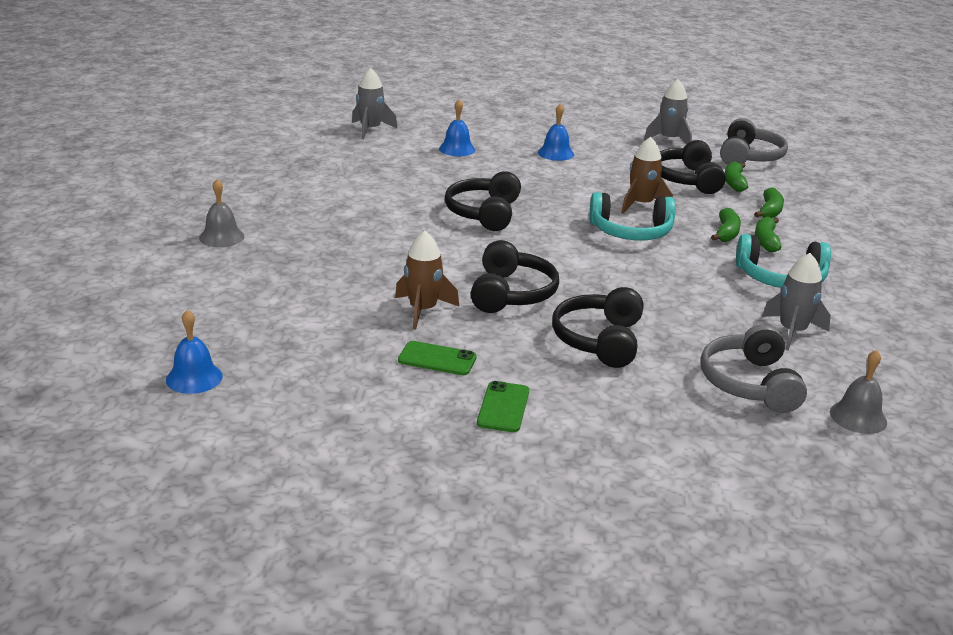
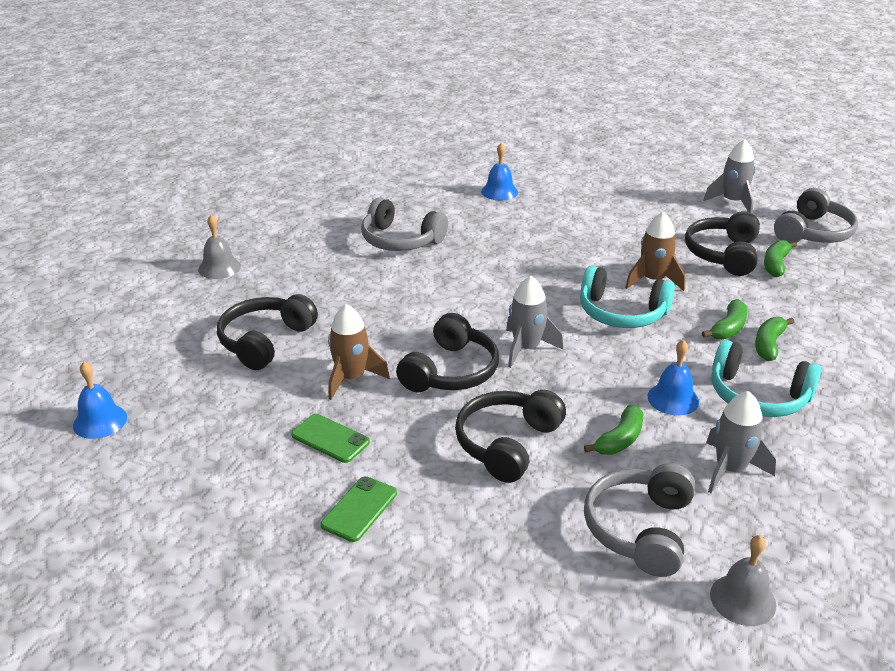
camera: 20 degrees right, 5 degrees up
grey rocket [352,68,398,140] -> grey rocket moved to [506,276,563,368]
black headphones [445,171,521,231] -> black headphones moved to [217,294,318,370]
blue bell [538,103,574,161] -> blue bell moved to [648,340,699,415]
green banana [754,188,784,218] -> green banana moved to [584,405,643,455]
none -> grey headphones [361,198,448,251]

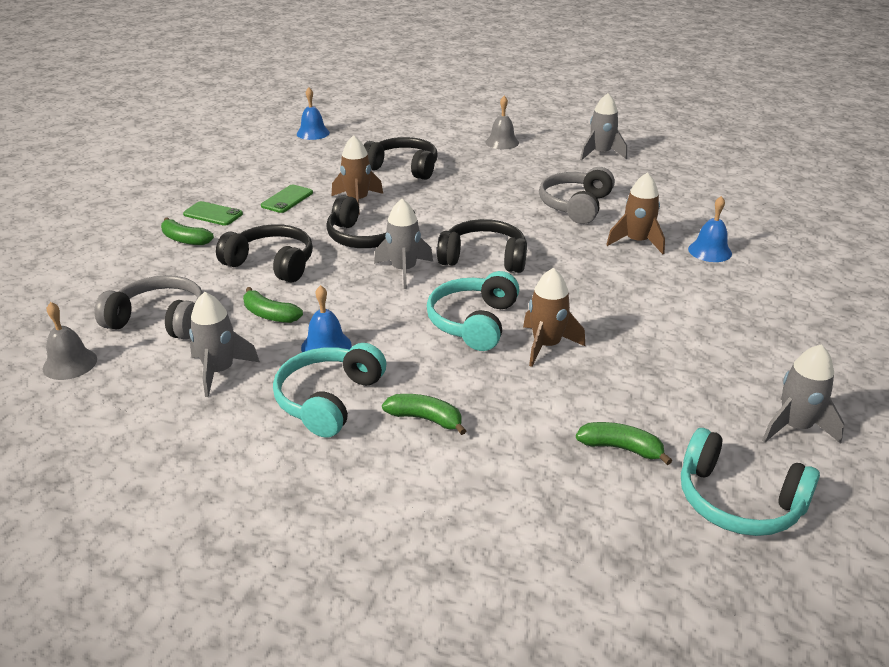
camera: 85 degrees right, 0 degrees up
black headphones [685,211,760,276] -> black headphones moved to [437,219,527,273]
green banana [702,299,747,340] -> green banana moved to [161,217,214,245]
grey headphones [774,188,858,243] -> turquoise headphones [681,428,820,536]
none -> grey rocket [580,93,627,160]
none -> brown rocket [606,172,665,254]

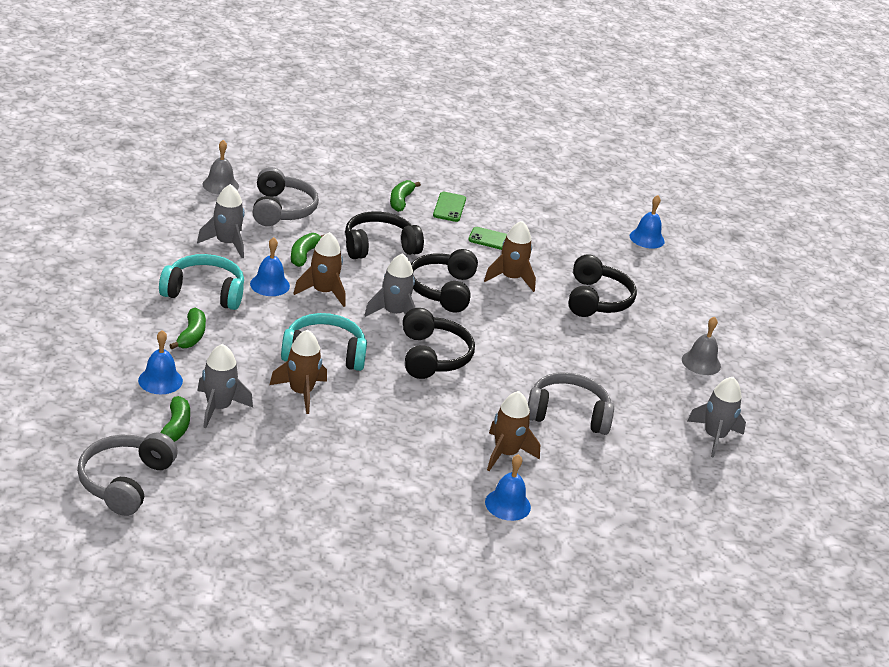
camera: 70 degrees right, 0 degrees up
black headphones [216,224,313,282] -> black headphones turned 120 degrees counterclockwise [345,211,424,259]
turquoise headphones [681,428,820,536] -> grey headphones [77,433,178,516]
grey rocket [762,344,845,444] -> grey rocket moved to [197,344,253,428]
none -> blue bell [138,330,183,394]
none -> brown rocket [293,232,346,307]

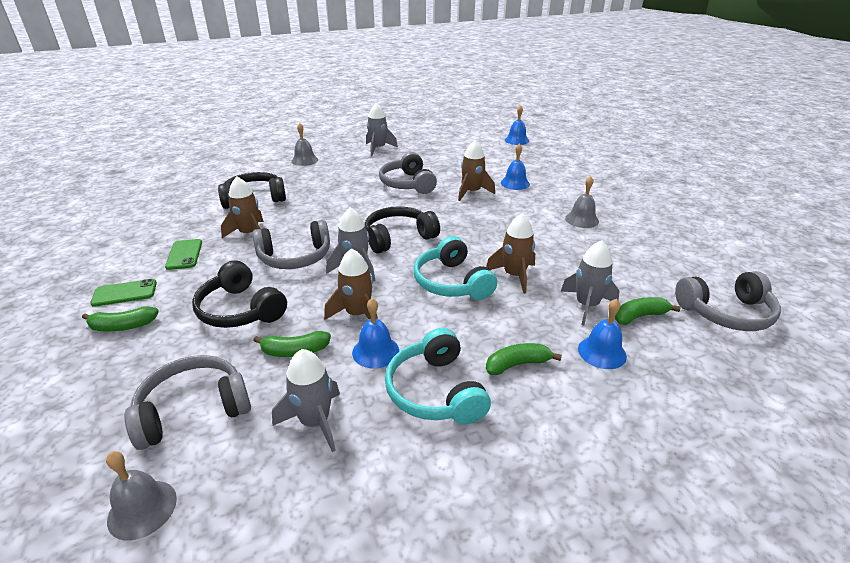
camera: 110 degrees left, 0 degrees up
black headphones [411,249,478,313] -> grey headphones [253,220,330,269]
blue bell [630,195,665,249] -> blue bell moved to [505,105,529,145]
none -> grey bell [565,176,599,228]

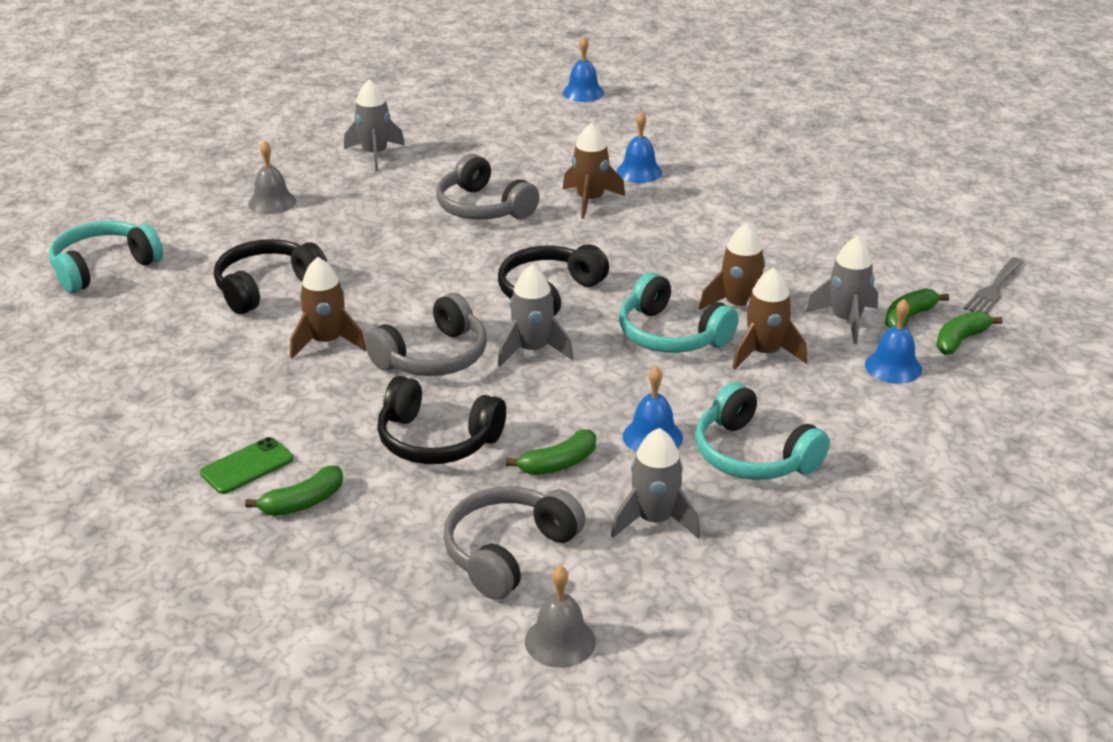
camera: 25 degrees left, 0 degrees up
green phone [165,239,202,270] -> none
brown rocket [324,248,378,320] -> brown rocket moved to [732,268,807,369]
green banana [486,343,562,375] -> green banana moved to [936,311,1003,355]
grey bell [565,176,599,228] -> none
grey headphones [675,271,781,331] -> grey fork [964,257,1024,313]
none -> turquoise headphones [49,221,163,293]

